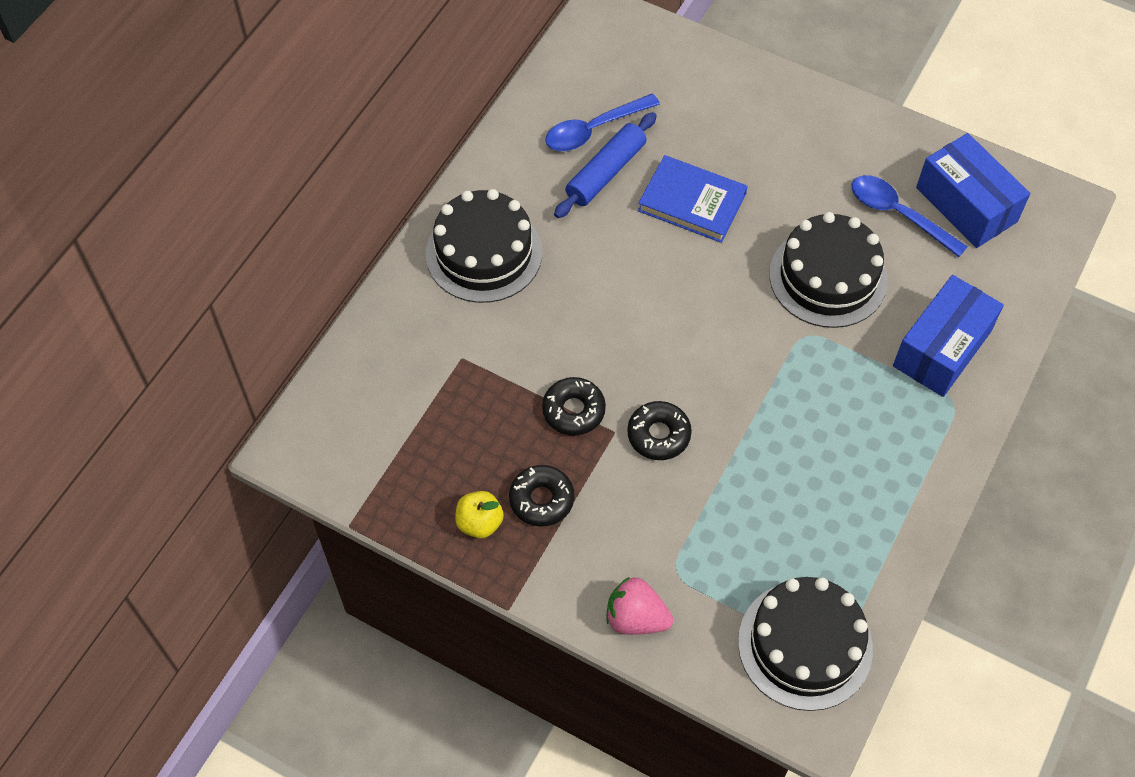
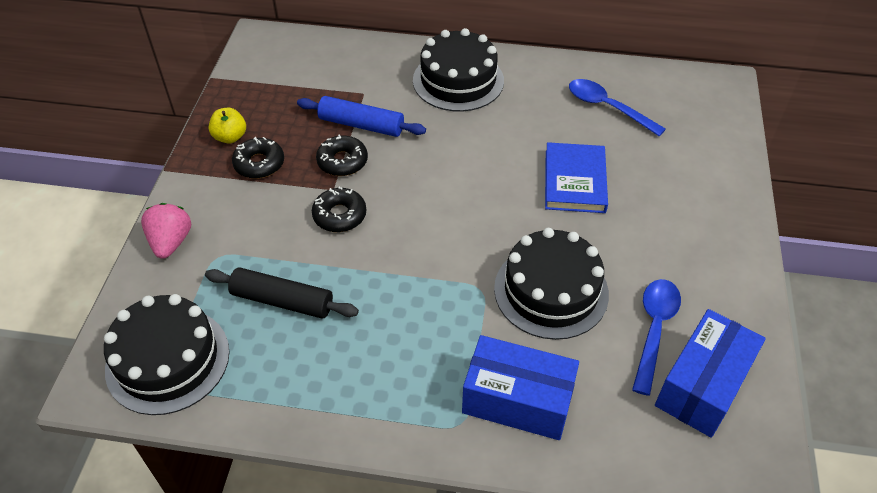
camera: 70 degrees right, 10 degrees down
blue rolling pin [554,112,657,218] -> blue rolling pin moved to [297,96,426,137]
none -> black rolling pin [205,267,359,319]

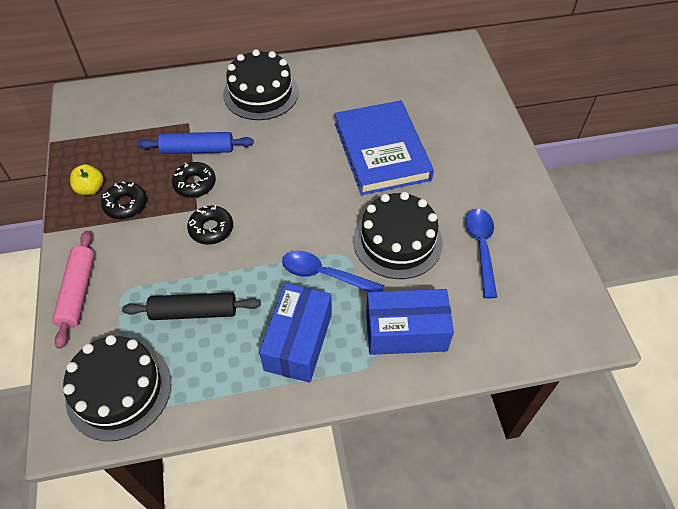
camera: 20 degrees left, 5 degrees up
pink strawberry [141,203,191,259] -> pink rolling pin [52,230,94,349]
blue book [545,142,608,213] -> blue book [335,100,434,195], size x1.55
blue spoon [569,79,666,136] -> blue spoon moved to [282,251,385,292]
blue box [655,309,766,438] -> blue box moved to [259,283,332,383]

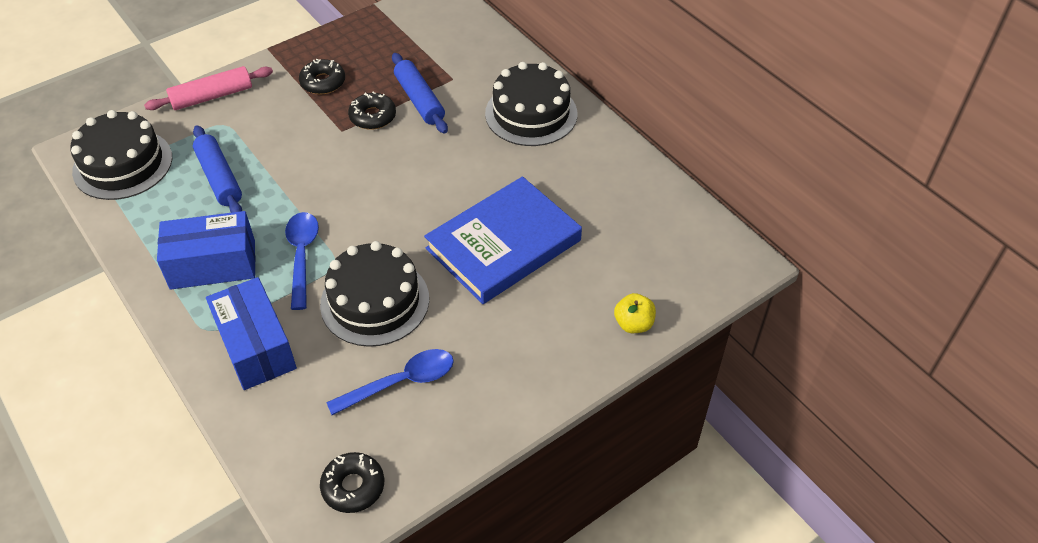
camera: 65 degrees right, 5 degrees down
yellow apple [70,164,103,195] -> yellow apple moved to [614,293,656,333]
black rolling pin [122,292,261,320] -> blue rolling pin [193,126,242,213]
black donut [187,205,233,245] -> black donut moved to [320,452,384,513]

